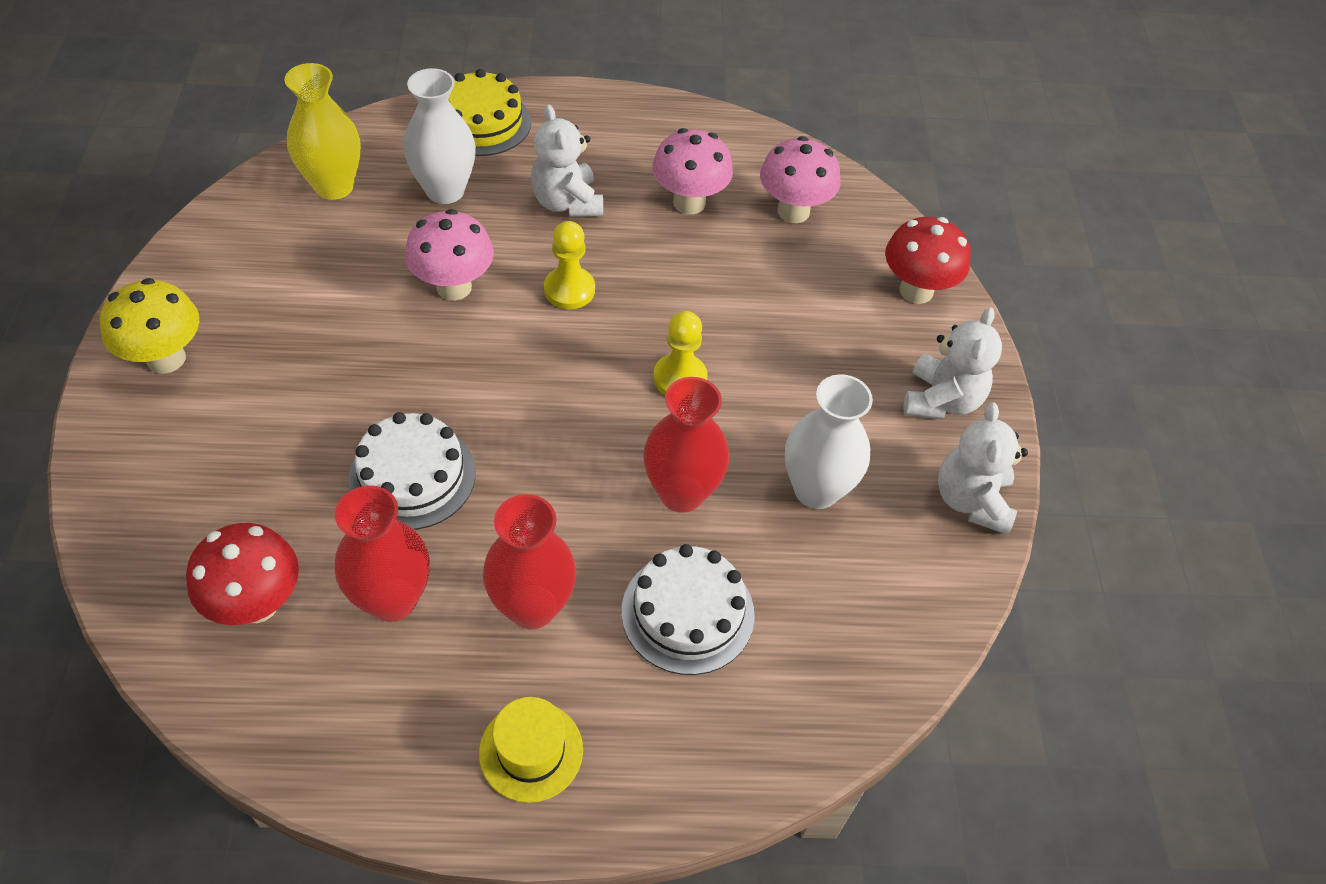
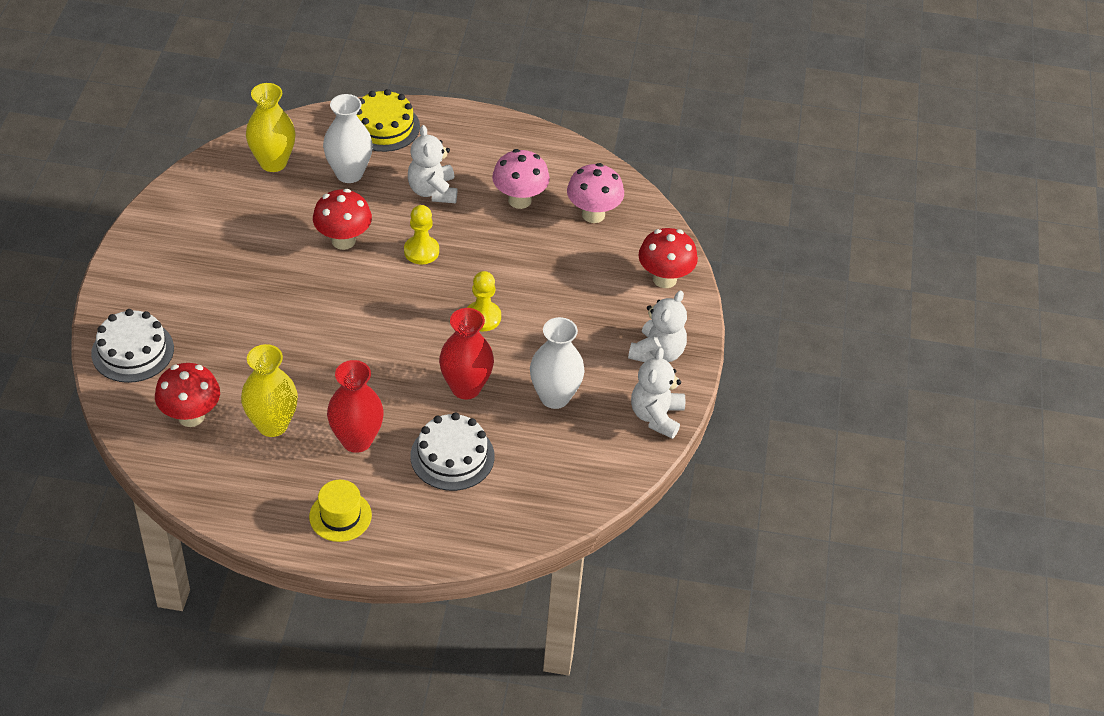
camera: 10 degrees right, 5 degrees down
yellow mushroom [100,278,199,374] -> none
red vase [335,485,430,622] -> yellow vase [241,344,298,437]
white cake [348,412,475,530] -> white cake moved to [91,309,174,383]
pink mushroom [405,209,494,301] -> red mushroom [313,189,372,250]

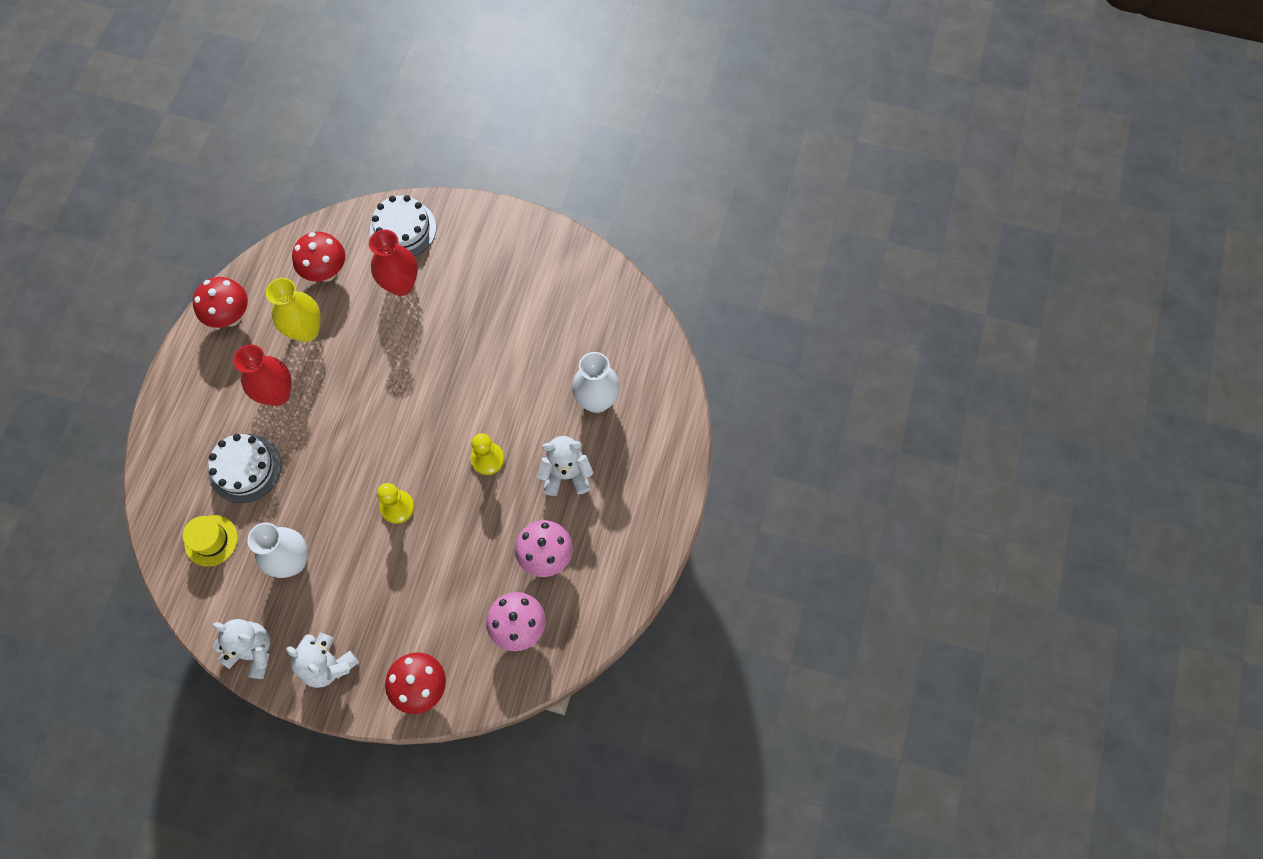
camera: 100 degrees right, 20 degrees up
yellow vase [246,83,296,172] -> none
yellow hat [309,480,372,542] -> yellow hat moved to [183,515,238,566]
red mushroom [313,189,372,250] -> red mushroom moved to [193,277,248,328]
yellow cake [357,89,420,152] -> none
red vase [439,308,494,399] -> red vase moved to [369,229,418,296]

